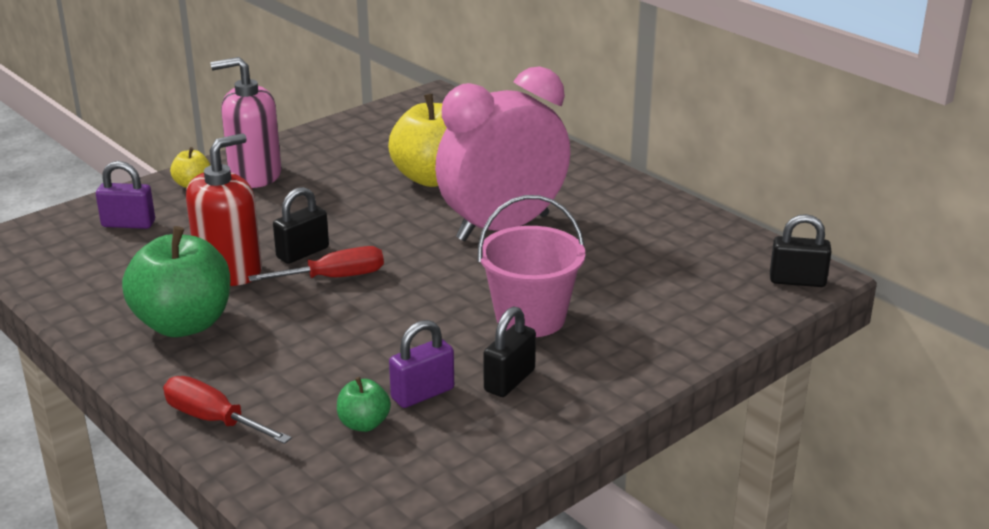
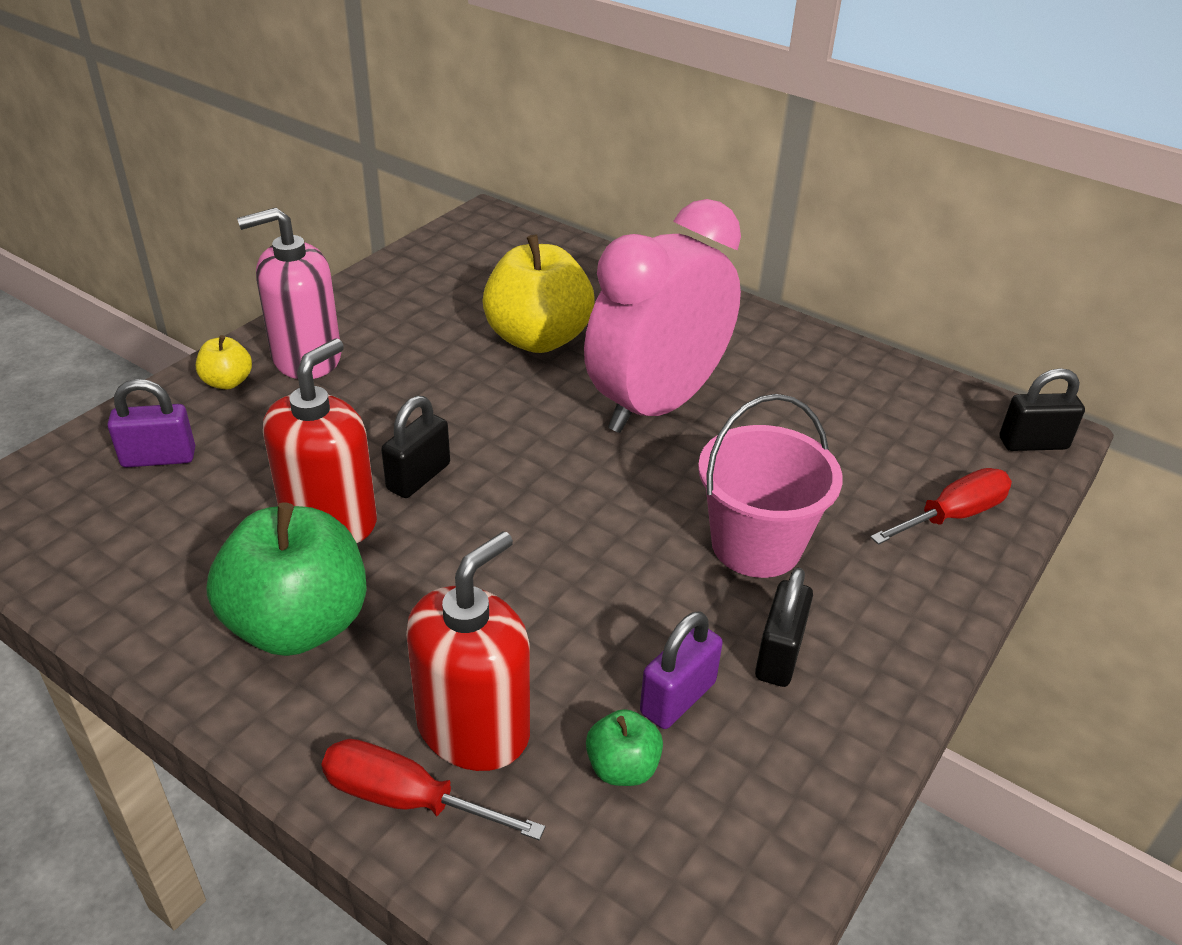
camera: 15 degrees left, 10 degrees up
red screwdriver [248,246,384,282] -> red screwdriver moved to [870,468,1012,545]
none -> red soap dispenser [406,531,530,771]

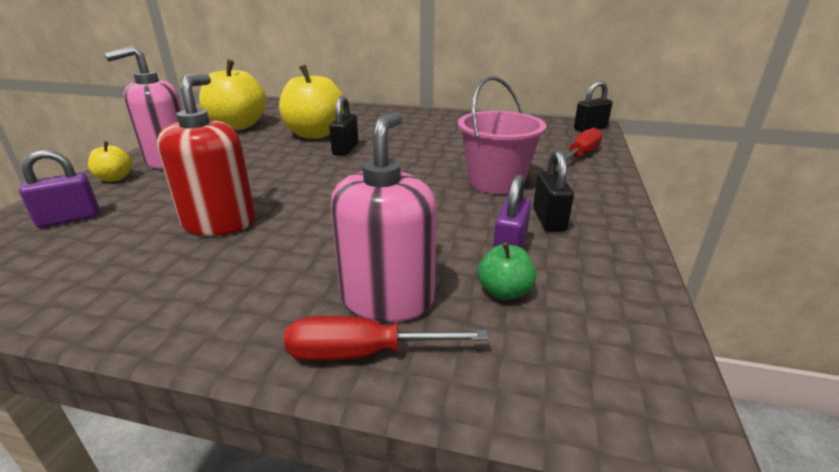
camera: 20 degrees left, 10 degrees down
green apple [206,502,367,656] -> none
black padlock [381,396,450,498] -> black padlock moved to [329,96,358,156]
red soap dispenser [406,531,530,771] -> pink soap dispenser [331,111,436,322]
pink clock [584,199,741,433] -> none
none -> yellow apple [199,60,266,130]

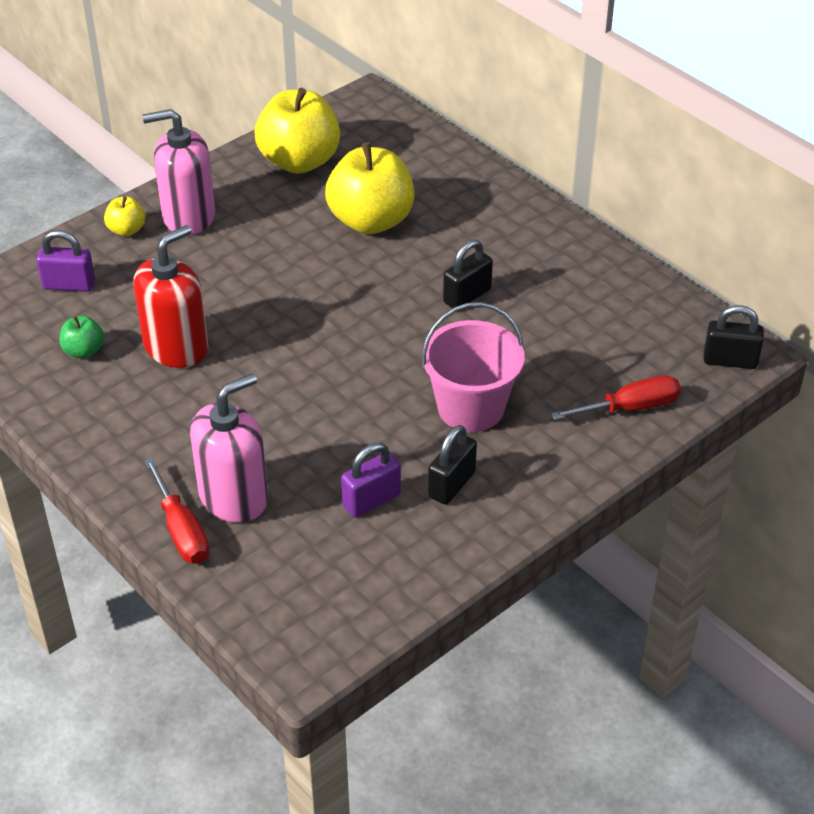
camera: 35 degrees right, 15 degrees up
red screwdriver [284,316,489,361] -> red screwdriver turned 150 degrees counterclockwise [144,457,210,564]
black padlock [329,96,358,156] -> black padlock moved to [443,239,493,308]
green apple [478,242,536,300] -> green apple moved to [60,315,104,358]

